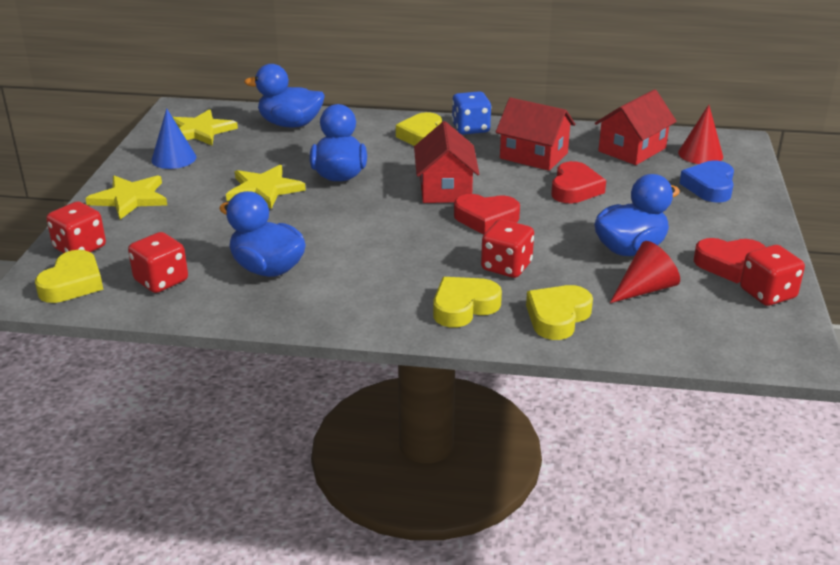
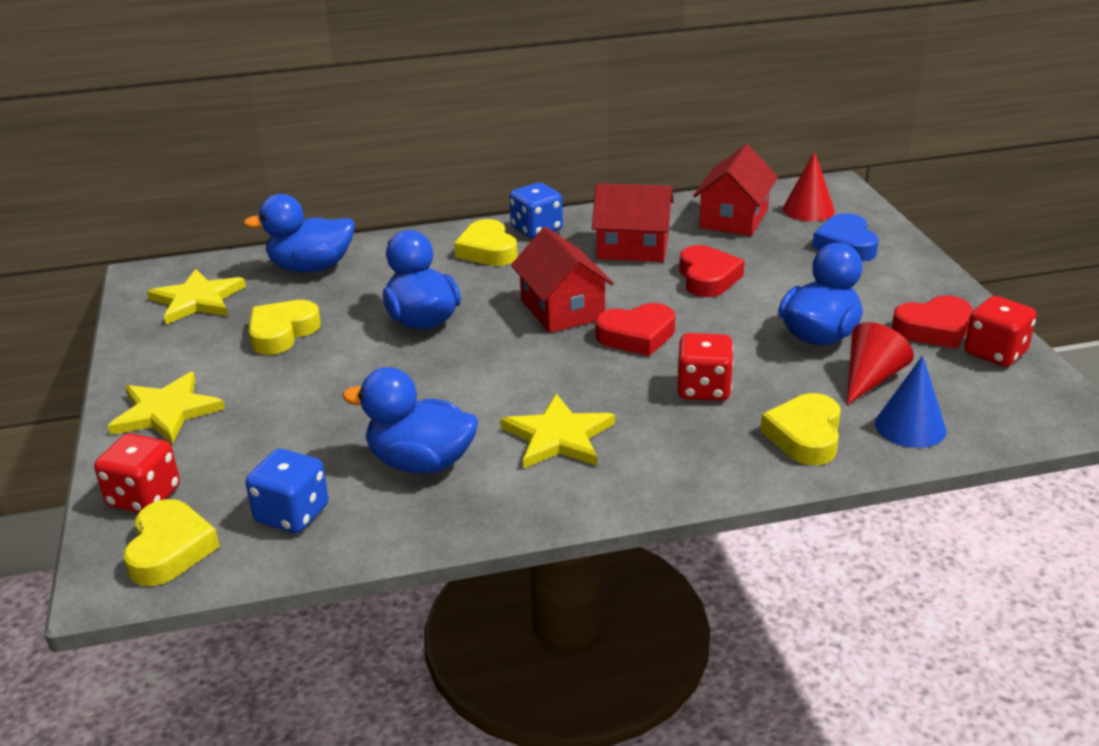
camera: 20 degrees left, 0 degrees up
red dice [128,232,188,293] -> blue dice [245,449,329,533]
blue cone [151,108,196,169] -> blue cone moved to [875,355,947,448]
yellow star [226,165,306,209] -> yellow star moved to [500,394,615,469]
yellow heart [433,277,502,327] -> yellow heart moved to [249,300,321,355]

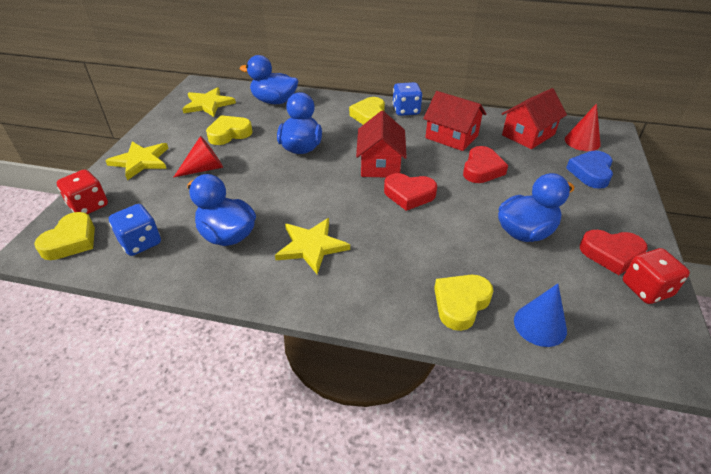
camera: 25 degrees right, 10 degrees up
red dice [677,333,734,401] -> none
red cone [847,322,914,405] -> red cone moved to [174,136,223,177]

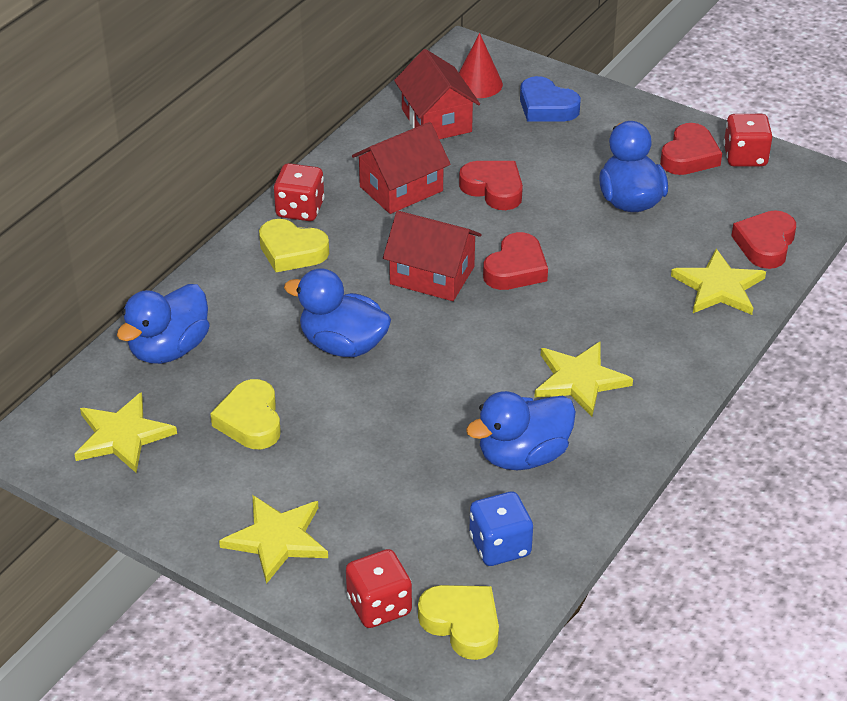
camera: 70 degrees left, 0 degrees up
red cone [174,136,223,177] -> none
blue dice [392,82,422,116] -> red dice [274,163,325,221]
yellow heart [434,275,493,331] -> yellow star [671,249,766,315]
blue cone [514,284,567,347] -> red heart [731,210,796,269]

